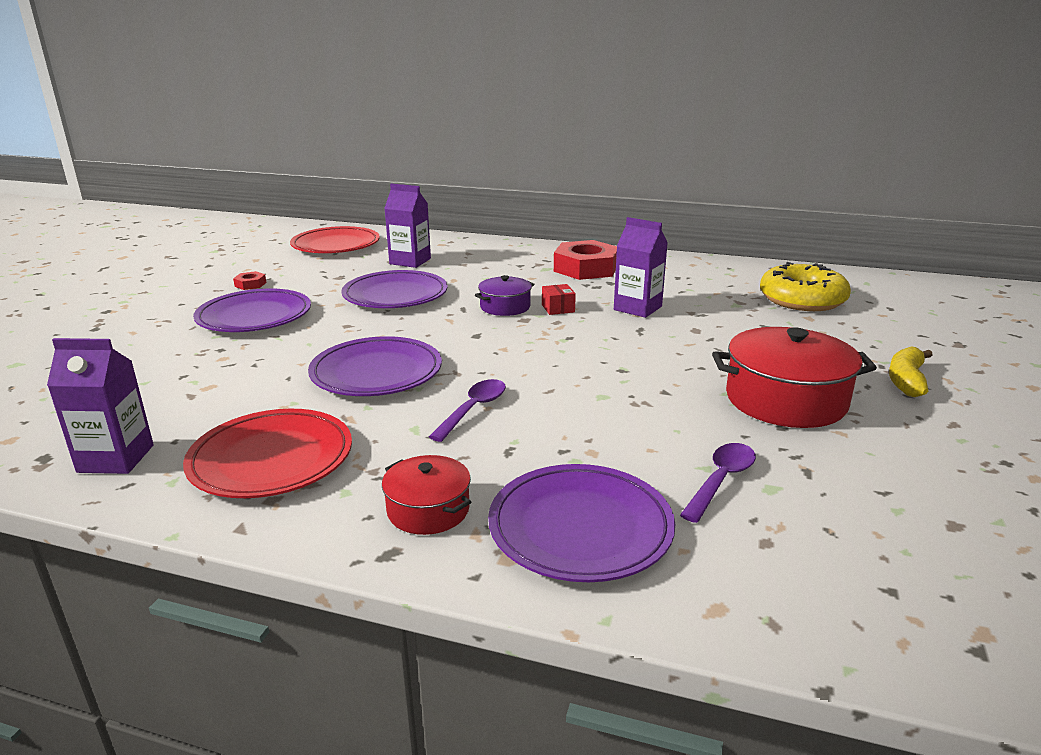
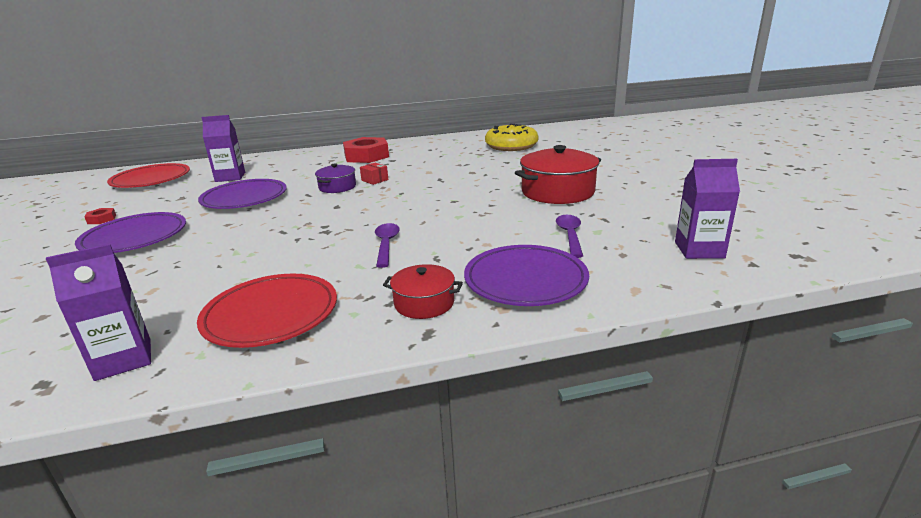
camera: 30 degrees left, 0 degrees up
purple plate [308,336,442,396] -> none
purple carton [614,217,668,318] -> purple carton moved to [675,159,740,259]
yellow banana [889,346,933,397] -> none

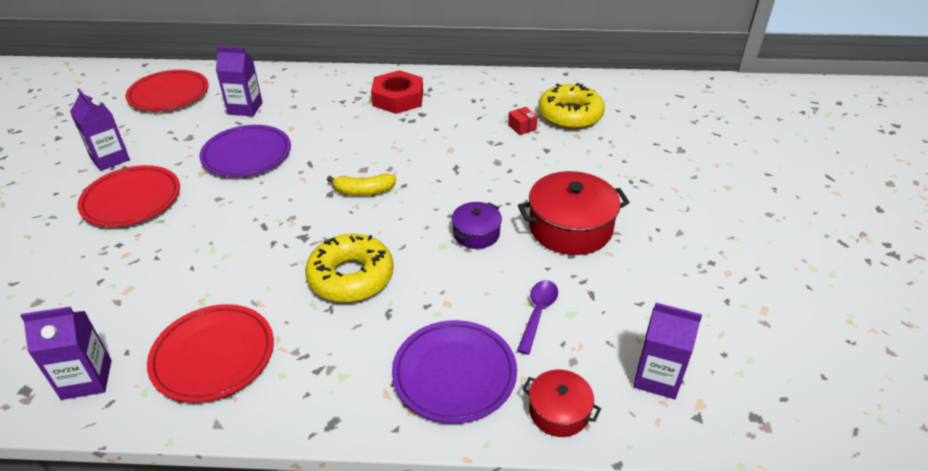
camera: 15 degrees right, 15 degrees up
purple plate [75,212,186,253] -> red plate [77,165,180,227]
red nut [84,208,116,224] -> purple carton [70,89,130,171]
purple pot [315,163,356,193] -> purple pot moved to [452,202,502,249]
red box [360,163,388,185] -> red box moved to [508,107,538,135]
purple spoon [375,223,400,268] -> yellow donut [305,234,394,302]
red pot [383,264,463,319] -> red pot moved to [522,370,601,437]
none -> yellow banana [327,174,396,196]

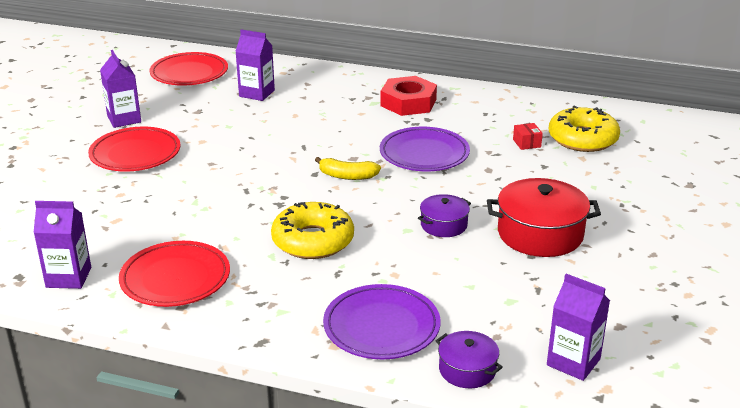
camera: 15 degrees right, 10 degrees down
purple plate [200,125,291,177] -> purple plate moved to [380,127,470,171]
purple spoon [517,280,558,355] -> none
red pot [522,370,601,437] -> purple pot [436,331,503,388]

